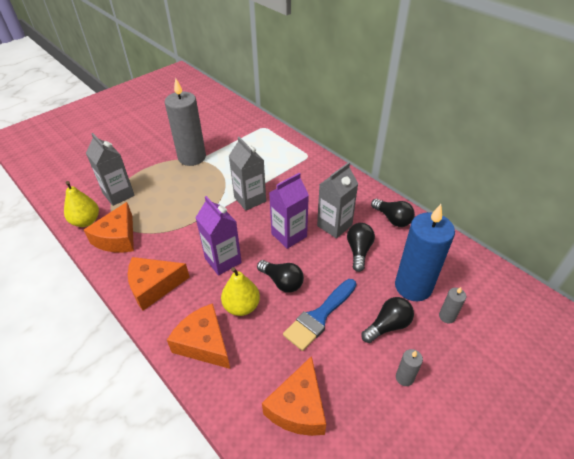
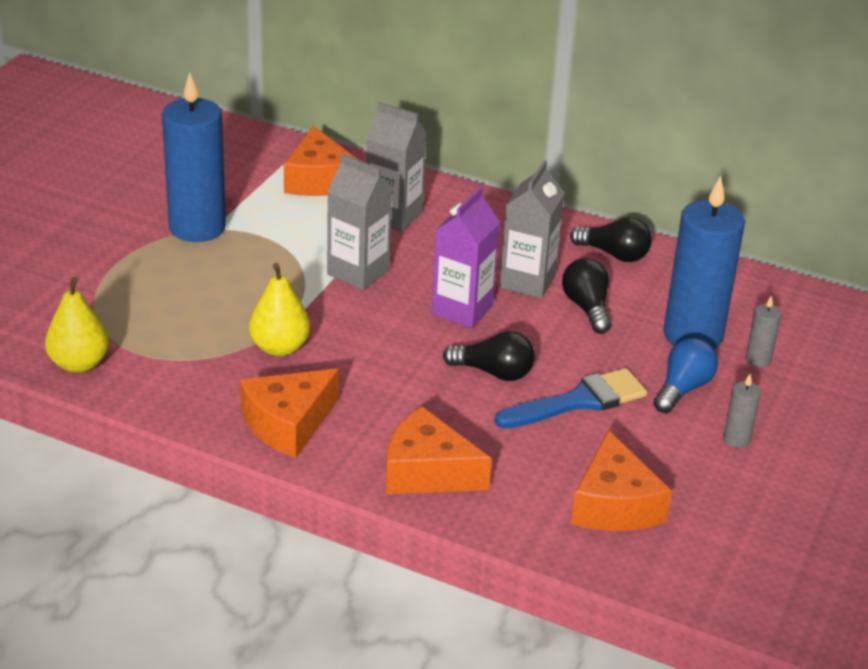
camera: 25 degrees left, 10 degrees down
orange cheese [84,202,134,253] -> orange cheese moved to [284,126,357,196]
grey carton [86,133,135,206] -> grey carton moved to [366,102,426,232]
grey candle [165,78,206,166] -> blue candle [162,72,226,242]
purple carton [195,196,242,275] -> none
yellow pear [221,267,260,316] -> yellow pear moved to [249,263,310,356]
blue brush [283,279,356,351] -> blue brush turned 135 degrees counterclockwise [495,368,647,428]
black light bulb [361,297,414,343] -> blue light bulb [653,338,718,413]

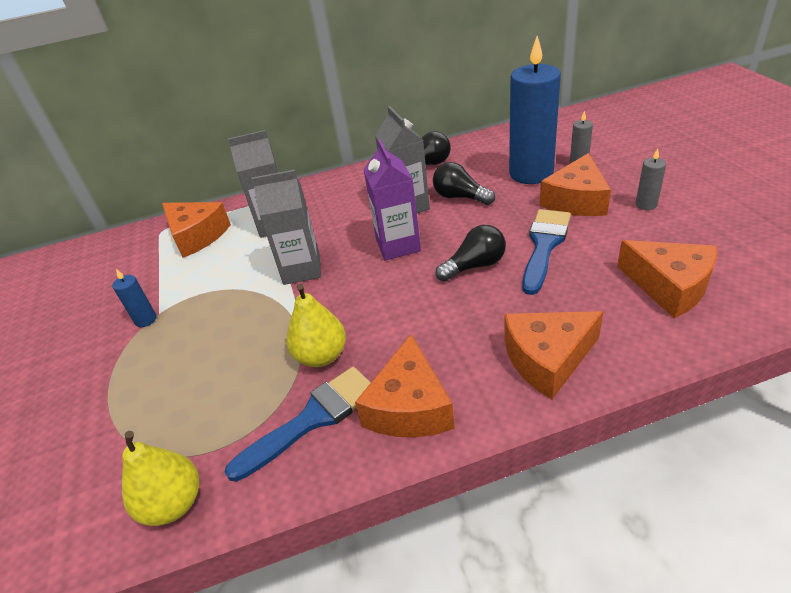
camera: 35 degrees left, 5 degrees up
blue candle [162,72,226,242] -> blue candle [112,269,157,327], size x0.42
blue light bulb [653,338,718,413] -> orange cheese [540,153,611,216]
none -> blue brush [225,367,371,482]

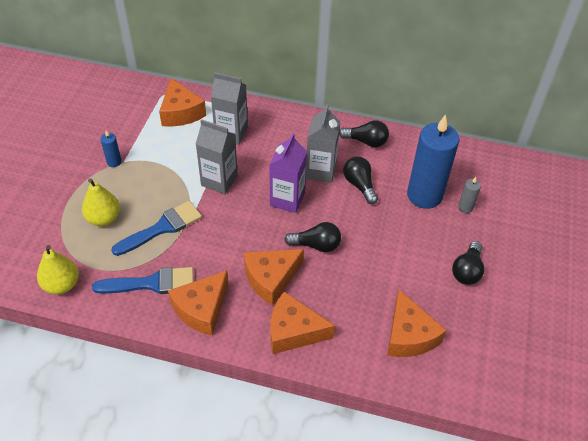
camera: 25 degrees right, 10 degrees up
yellow pear [287,284,346,367] -> yellow pear moved to [82,178,120,226]
blue brush [522,209,571,295] -> blue brush moved to [111,201,202,256]
orange cheese [540,153,611,216] -> orange cheese moved to [244,249,304,306]
grey candle [636,148,666,210] -> black light bulb [452,241,484,285]

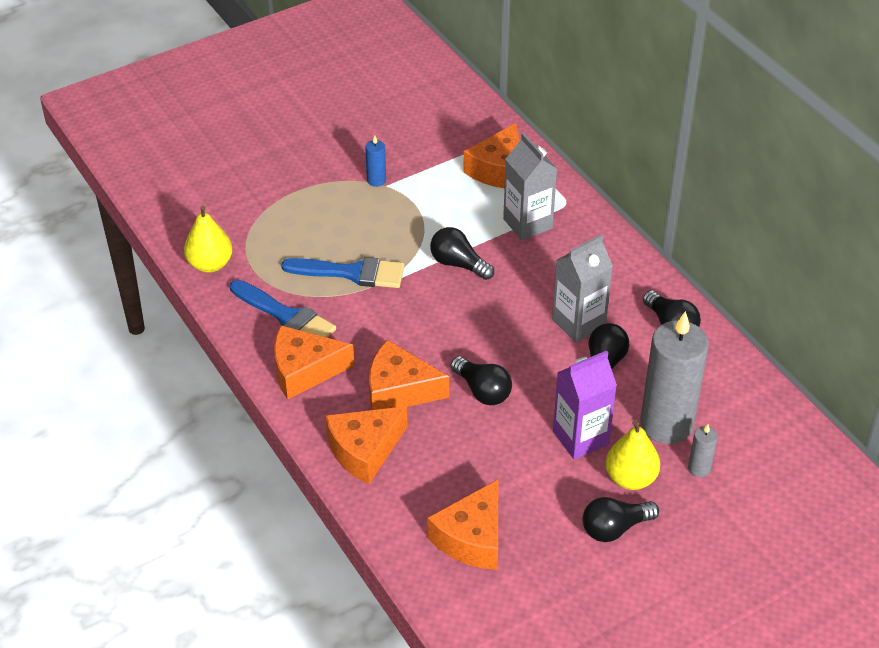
camera: 45 degrees right, 5 degrees down
yellow pear [82,178,120,226] -> yellow pear moved to [605,420,660,490]
grey carton [196,119,238,194] -> black light bulb [430,227,494,280]
purple carton [269,133,307,213] -> purple carton moved to [553,351,617,459]
orange cheese [270,291,335,354] -> orange cheese turned 90 degrees counterclockwise [325,406,407,484]
blue candle [407,114,459,209] -> grey candle [640,311,709,444]

